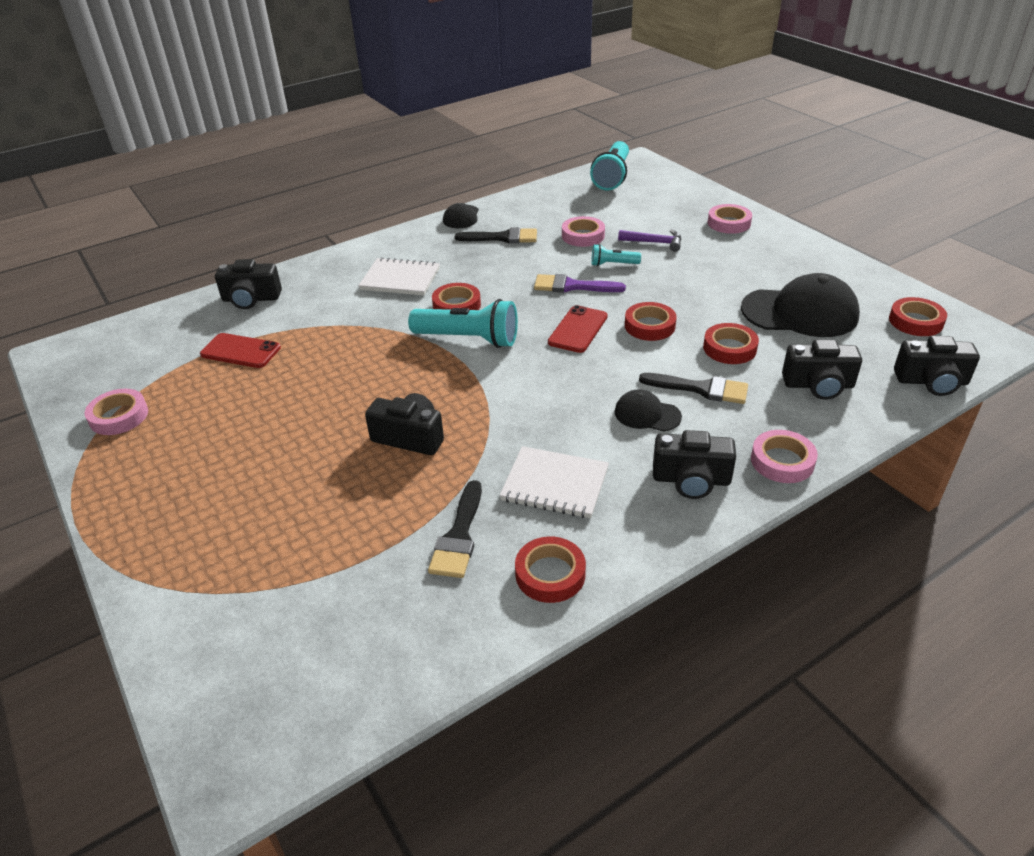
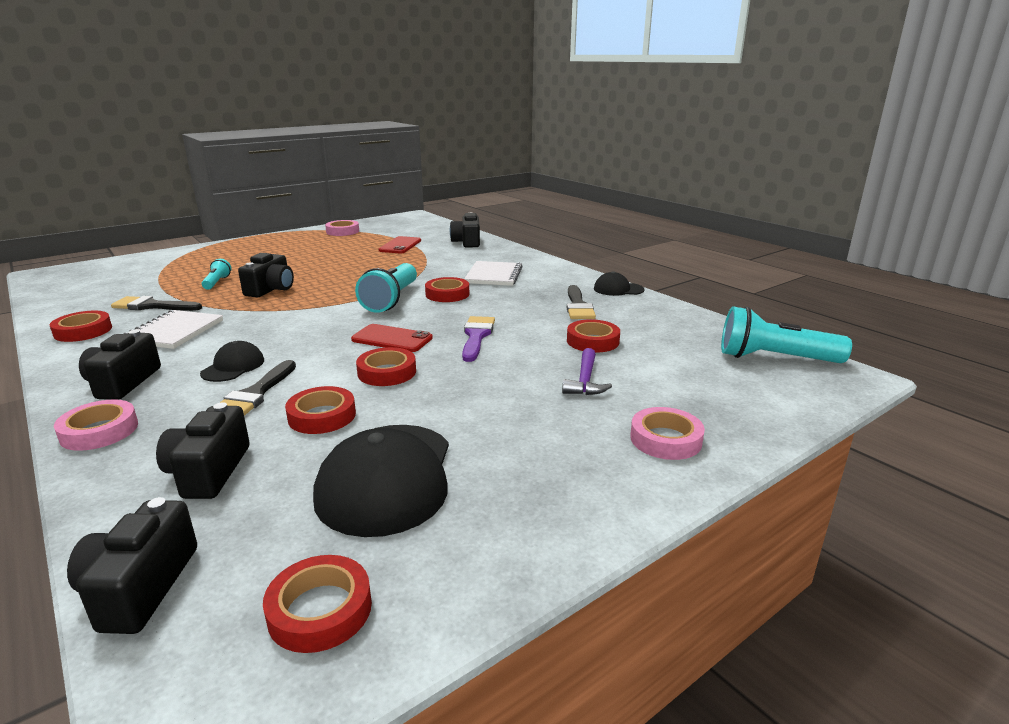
camera: 85 degrees right, 15 degrees down
pink tape [562,216,605,247] -> red tape [567,319,620,353]
turquoise flashlight [591,244,641,266] -> turquoise flashlight moved to [202,259,231,290]

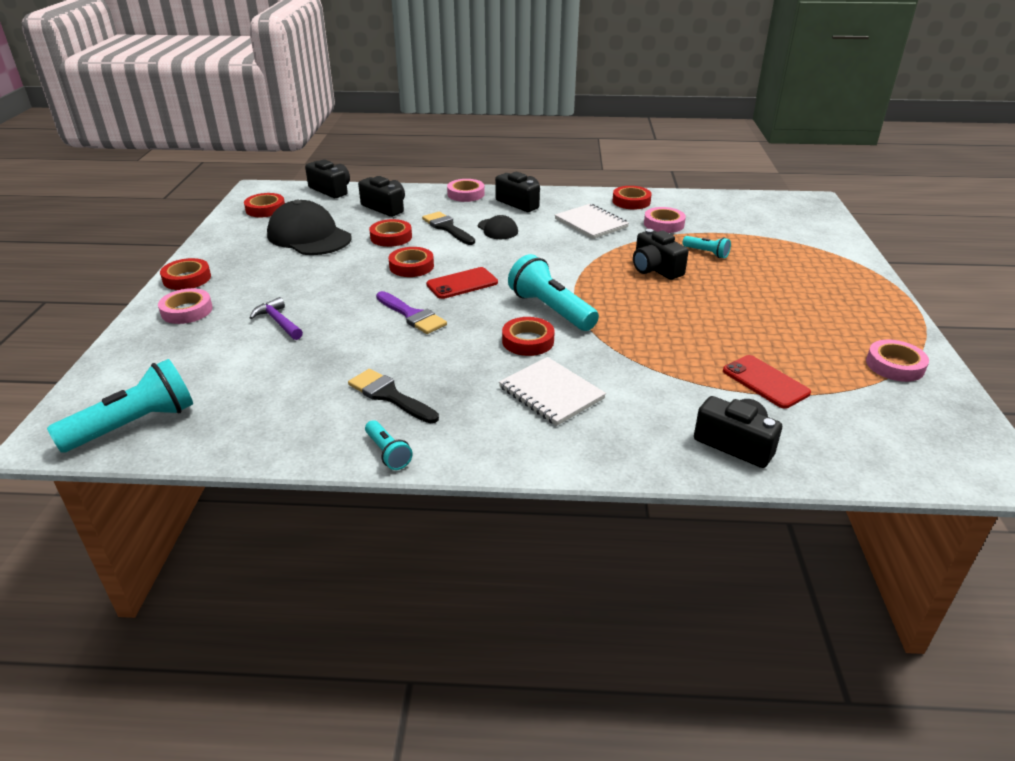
camera: 130 degrees right, 10 degrees up
black brush [111,296,202,311] -> pink tape [644,207,686,233]
red tape [567,319,620,353] -> red tape moved to [160,258,211,290]
black cap [594,271,645,296] -> turquoise flashlight [365,420,413,470]

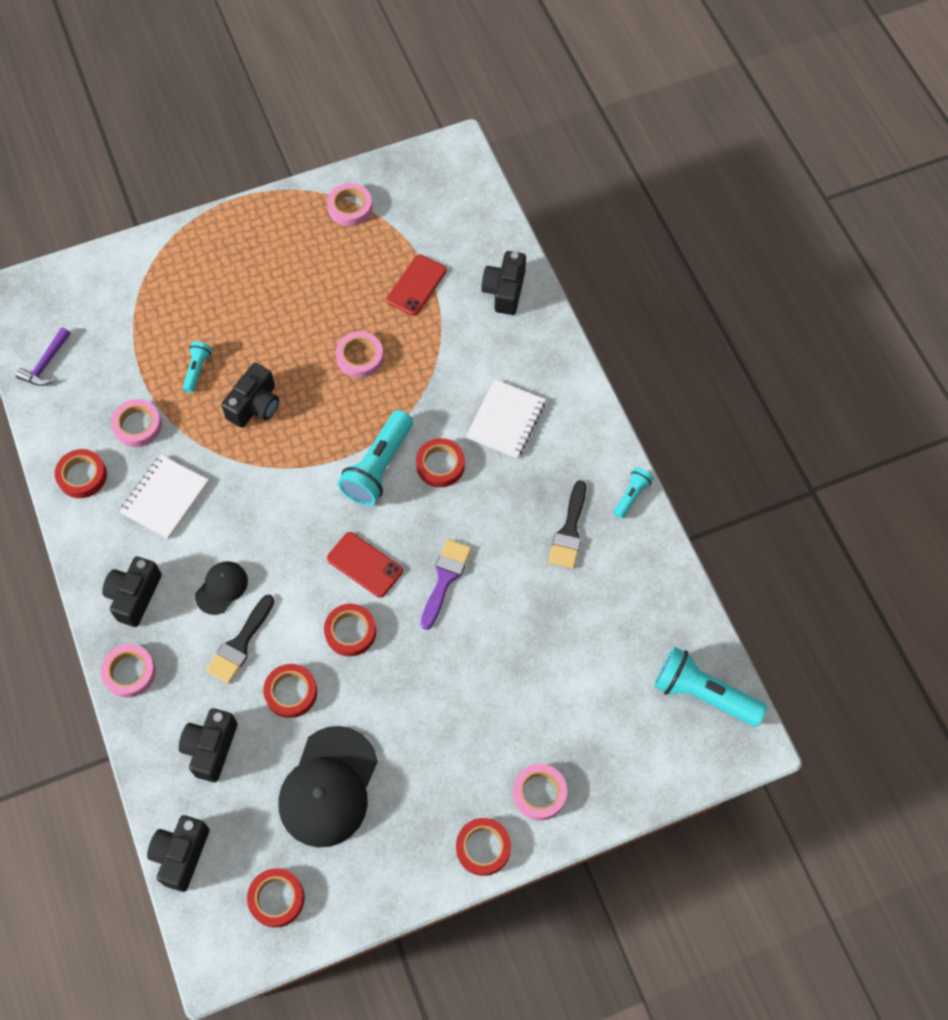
camera: 115 degrees left, 30 degrees up
purple hammer [249,297,303,340] -> purple hammer moved to [16,327,70,386]
none -> pink tape [336,331,384,378]

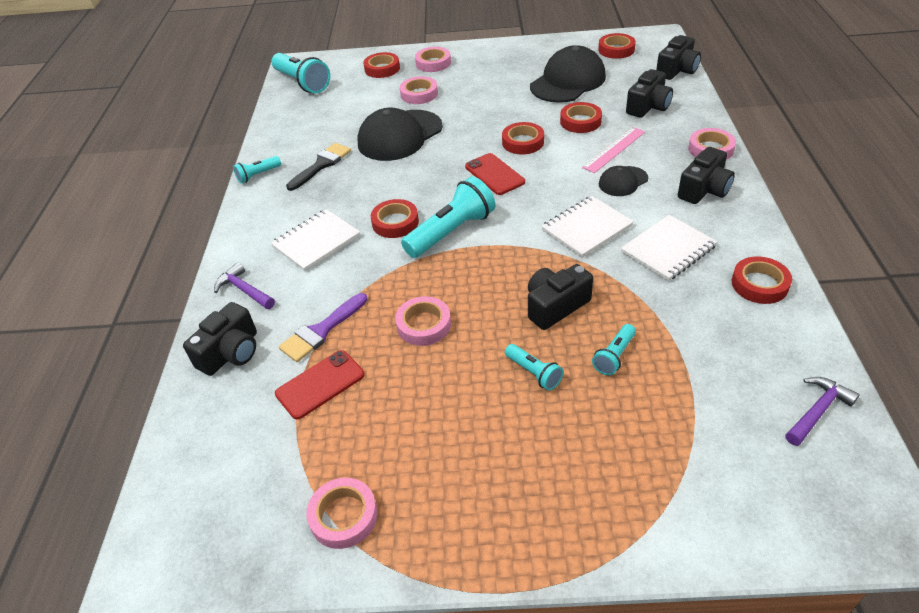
camera: 155 degrees left, 20 degrees down
pink tape [111,399,162,447] -> pink tape moved to [400,76,438,104]
black brush [206,594,275,684] -> pink ruler [582,127,645,173]
purple brush [421,539,472,630] -> purple brush moved to [279,293,368,362]
red tape [456,818,511,876] -> red tape moved to [363,52,400,78]
none -> purple hammer [214,263,275,309]
none -> black cap [357,108,443,161]
none -> turquoise flashlight [505,344,563,391]
none -> white notebook [541,196,634,258]

